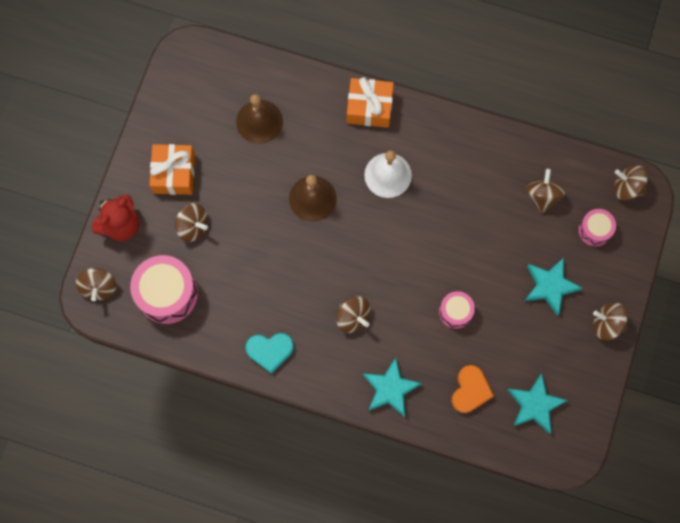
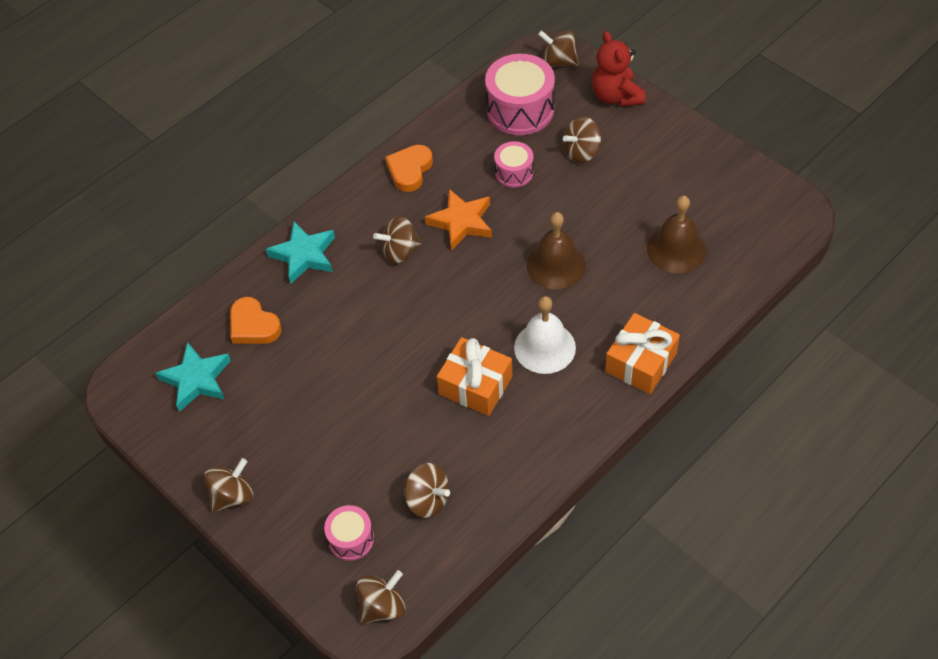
camera: 120 degrees right, 20 degrees down
orange gift [149,144,195,195] -> orange gift moved to [437,337,512,416]
turquoise heart [245,333,294,374] -> orange heart [385,145,433,192]
pink drum [439,291,475,329] -> pink drum moved to [494,141,534,188]
turquoise star [525,258,582,316] -> none
none -> orange star [425,189,492,250]

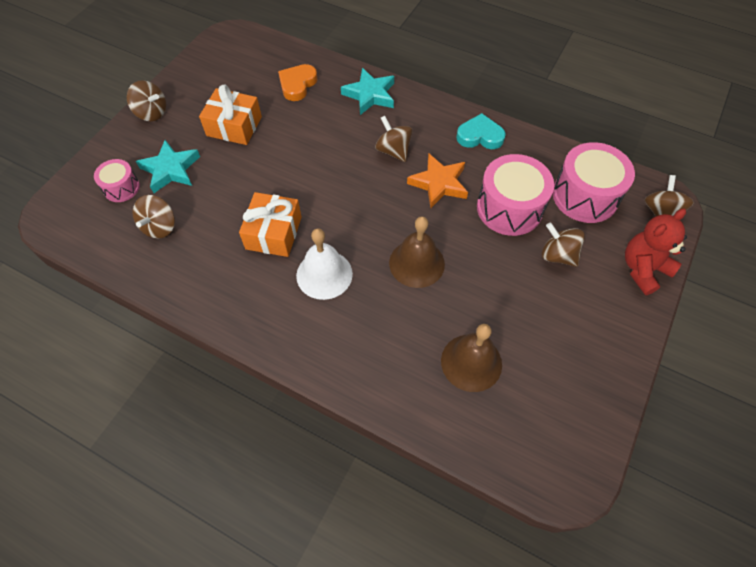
camera: 70 degrees right, 5 degrees up
turquoise star [155,342,231,412] -> turquoise star moved to [136,140,200,193]
brown spinning top [356,570,406,624] -> none
orange heart [385,145,433,192] -> turquoise heart [456,113,506,149]
pink drum [494,141,534,188] -> pink drum [477,154,554,236], size x1.82
orange gift [605,313,680,394] -> orange gift moved to [199,84,262,145]

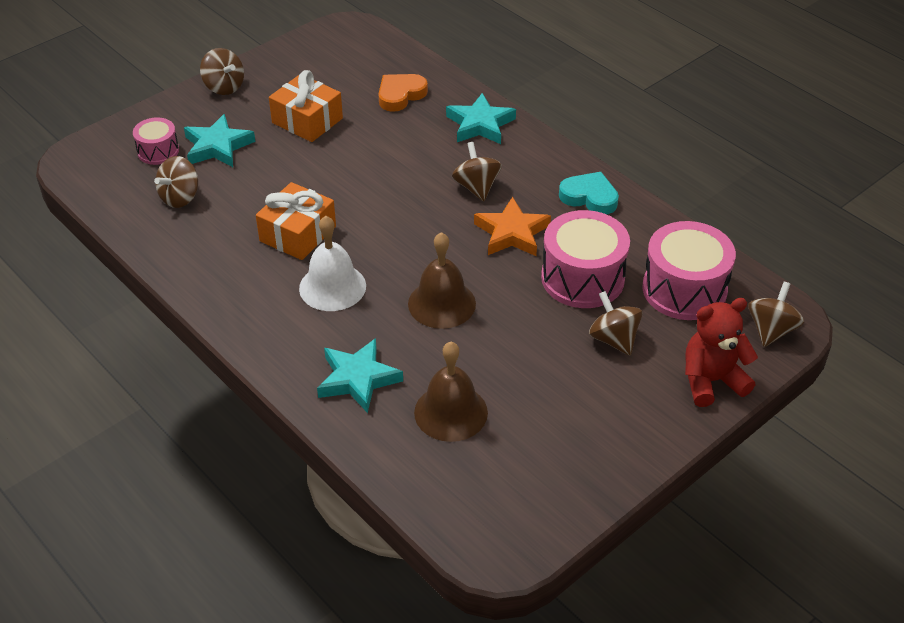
camera: 20 degrees right, 15 degrees down
none -> turquoise star [317,338,403,413]

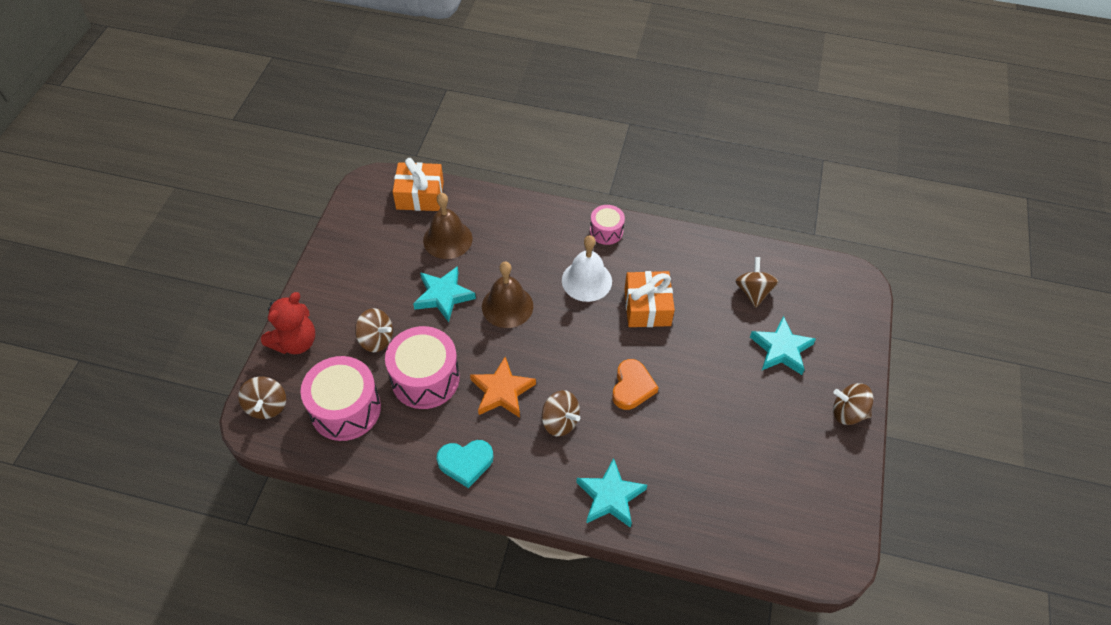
camera: 145 degrees right, 10 degrees up
pink drum [133,117,179,165] -> pink drum moved to [590,205,625,245]
orange gift [269,70,343,142] -> orange gift moved to [393,158,444,211]
turquoise star [317,338,403,413] -> turquoise star moved to [413,266,476,322]
orange heart [378,74,428,112] -> orange heart moved to [612,359,659,410]

